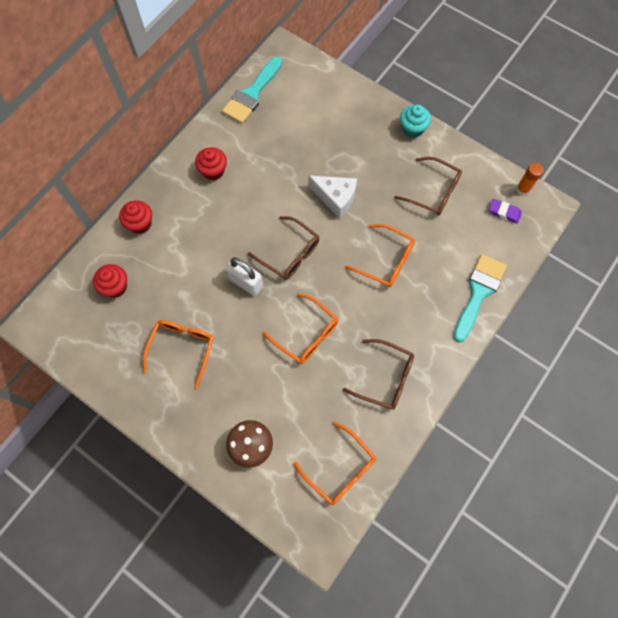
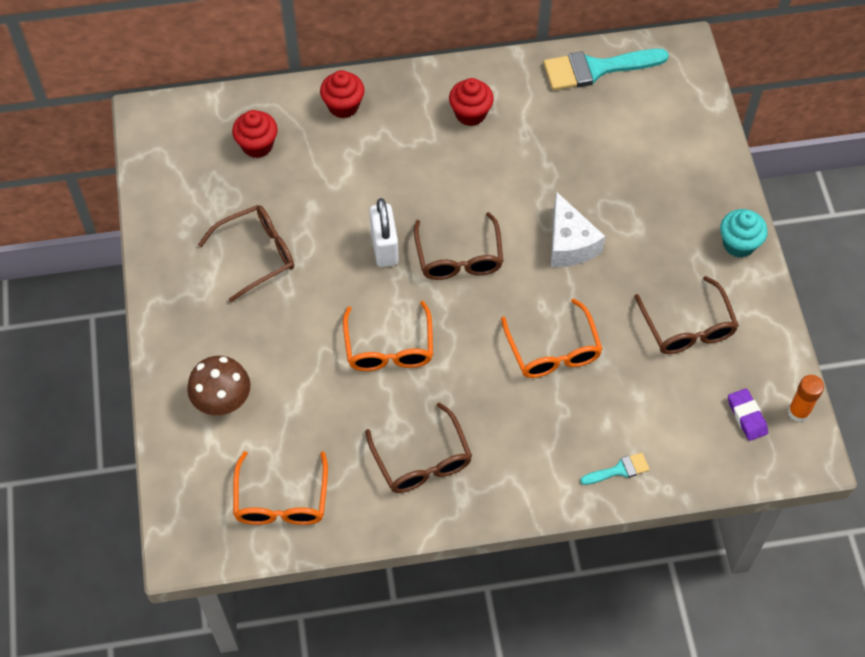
camera: 45 degrees right, 10 degrees down
orange glasses [143,320,213,389] -> brown glasses [198,205,294,302]
turquoise brush [454,254,507,342] -> turquoise brush [580,452,650,485], size x0.48

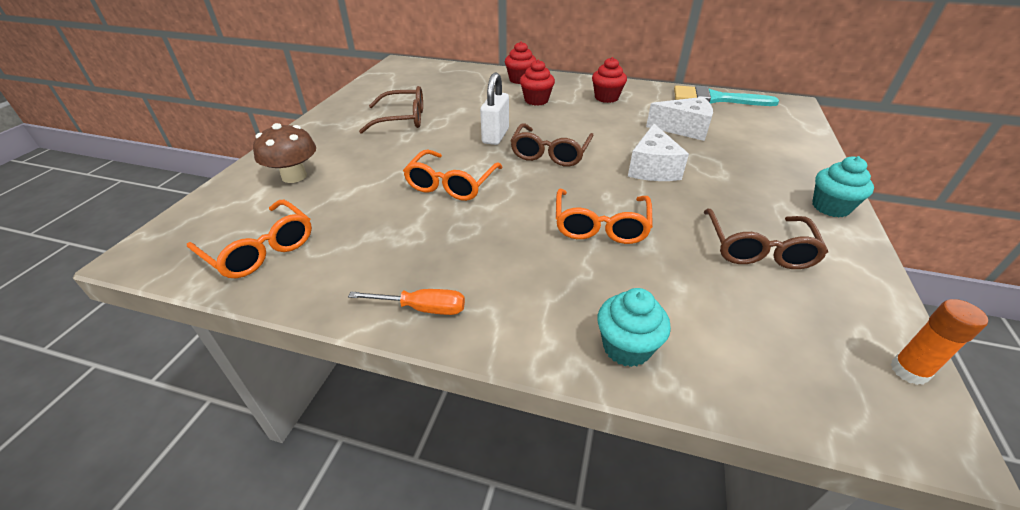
camera: 25 degrees right, 20 degrees down
red cupcake [232,110,278,158] -> red cupcake moved to [520,59,555,106]
orange glasses [233,451,328,525] -> orange glasses turned 75 degrees counterclockwise [187,200,312,278]
brown glasses [365,402,472,493] -> none
turquoise brush [580,452,650,485] -> turquoise cupcake [597,288,671,367]
purple eraser [728,388,768,441] -> none
none -> orange screwdriver [348,289,465,315]
none -> white cheese [646,97,713,141]

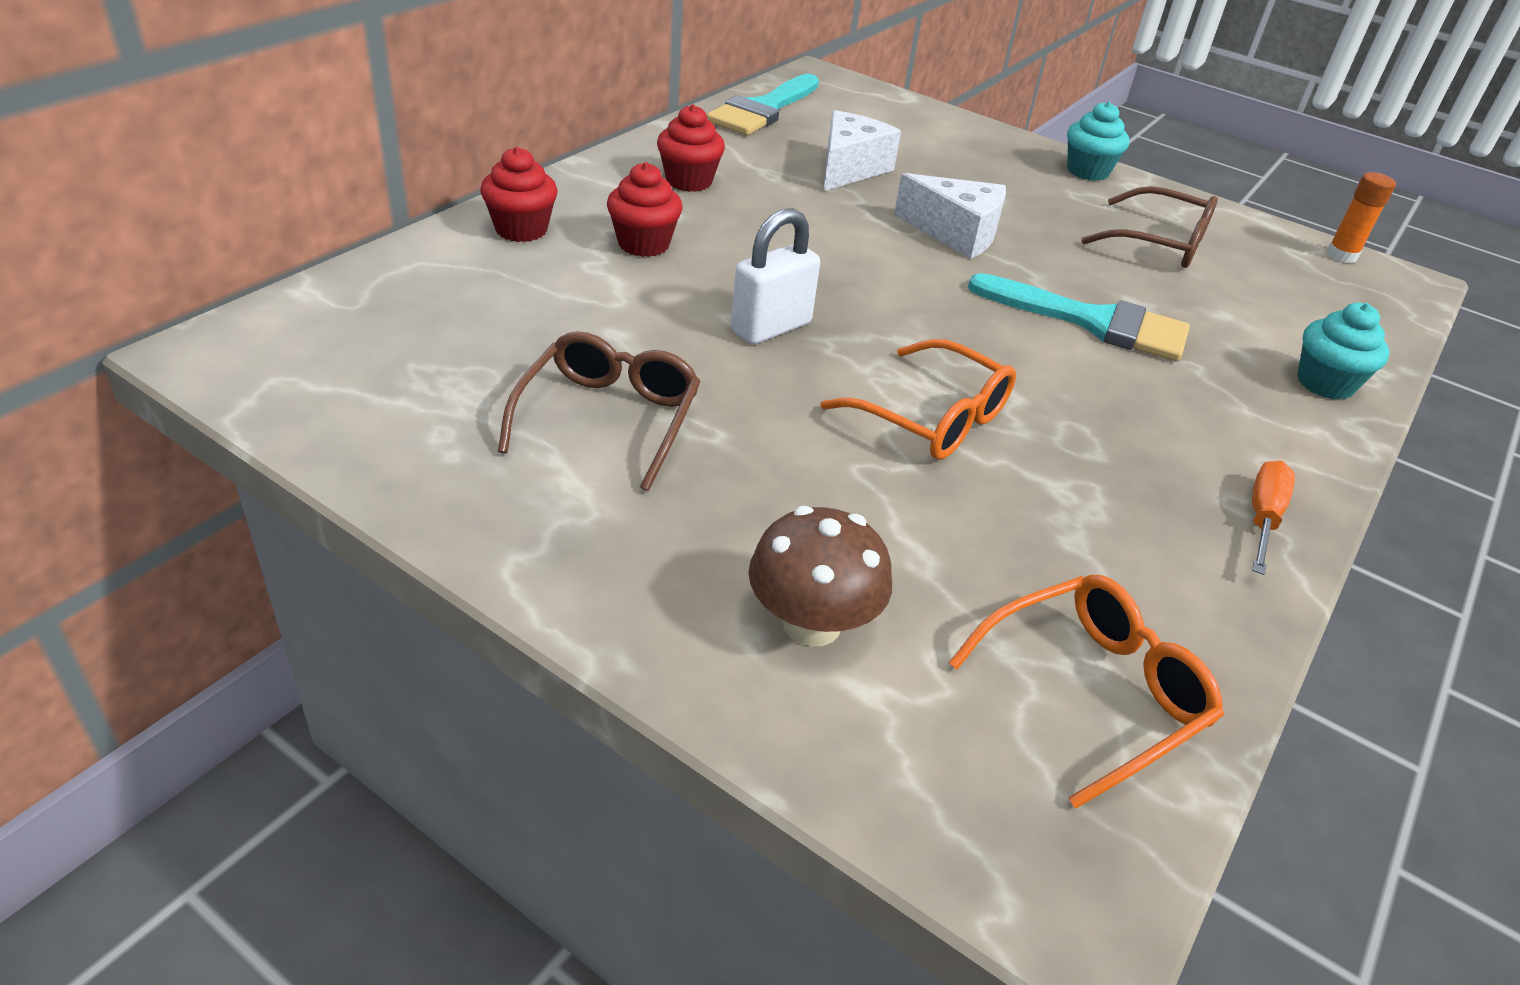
camera: 75 degrees left, 0 degrees up
white padlock [480,73,509,145] -> white padlock turned 75 degrees counterclockwise [731,208,820,344]
brown glasses [510,123,594,167] -> none
orange glasses [556,189,653,244] -> turquoise brush [968,273,1190,361]

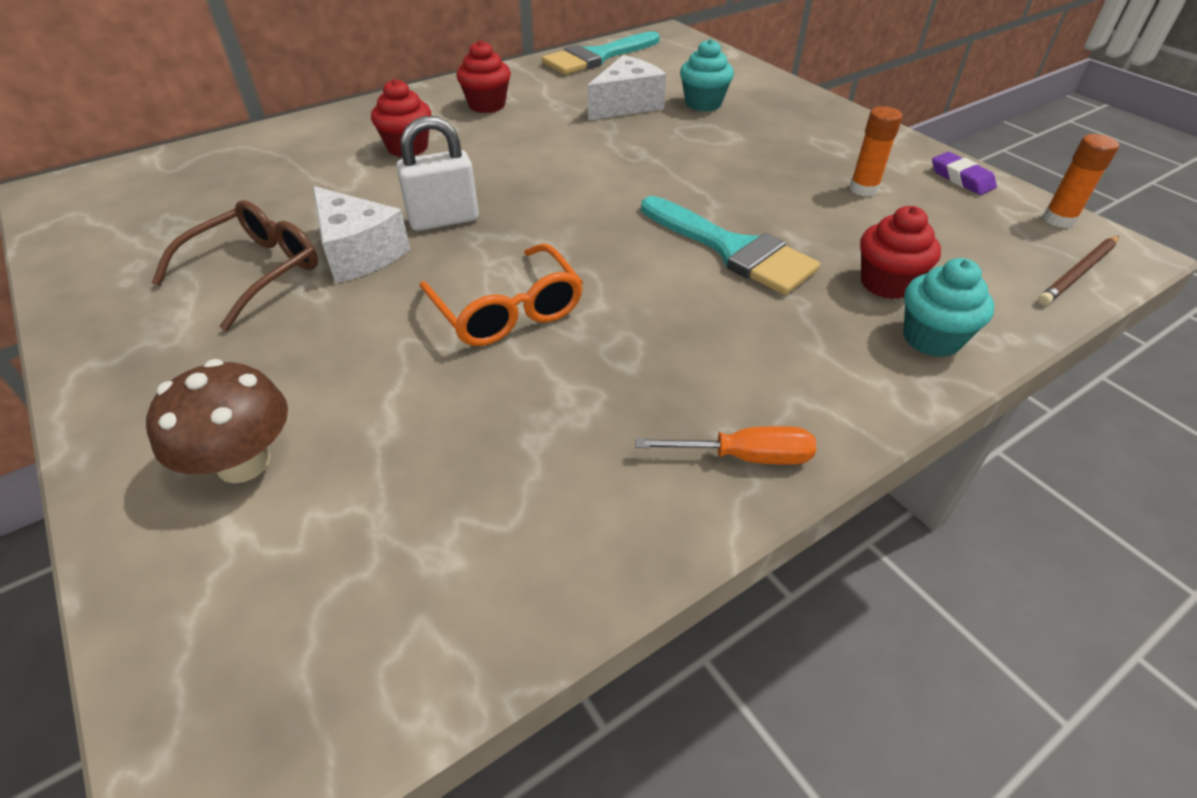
camera: 25 degrees right, 5 degrees up
red cupcake [480,147,558,242] -> red cupcake moved to [860,206,941,299]
white cheese [894,173,1006,259] -> white cheese moved to [313,186,410,283]
orange glasses [949,575,1224,809] -> none
turquoise cupcake [1067,101,1129,181] -> turquoise cupcake moved to [680,39,734,111]
brown glasses [1081,186,1218,268] -> orange glue stick [849,106,903,196]
orange screwdriver [1252,461,1295,575] -> orange screwdriver turned 45 degrees clockwise [635,426,816,465]
none -> purple eraser [932,152,997,195]
none -> brown pencil [1038,236,1119,305]

